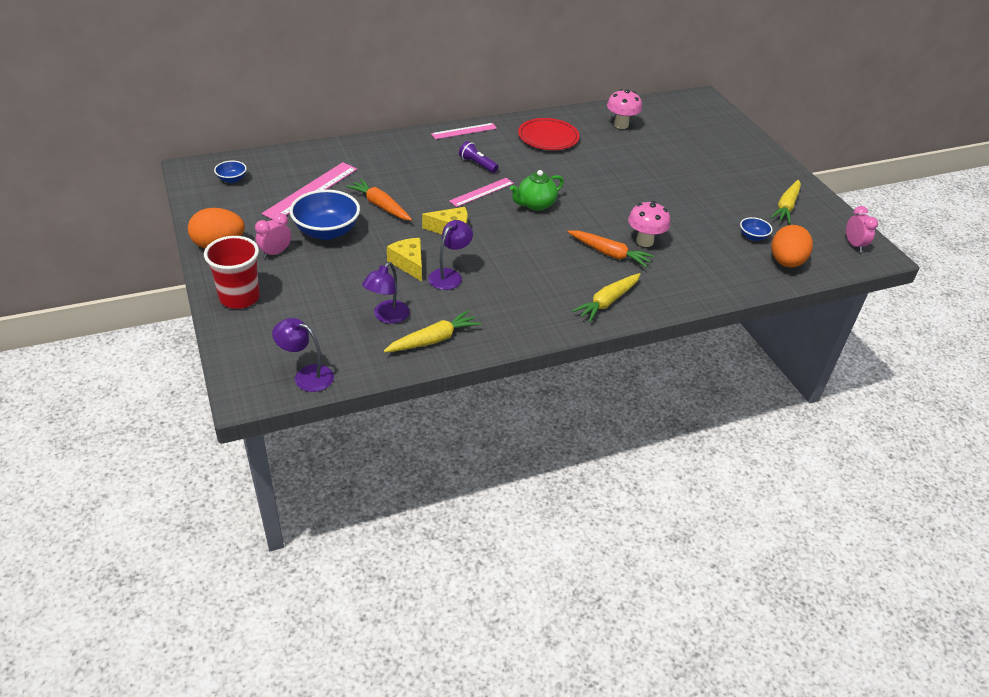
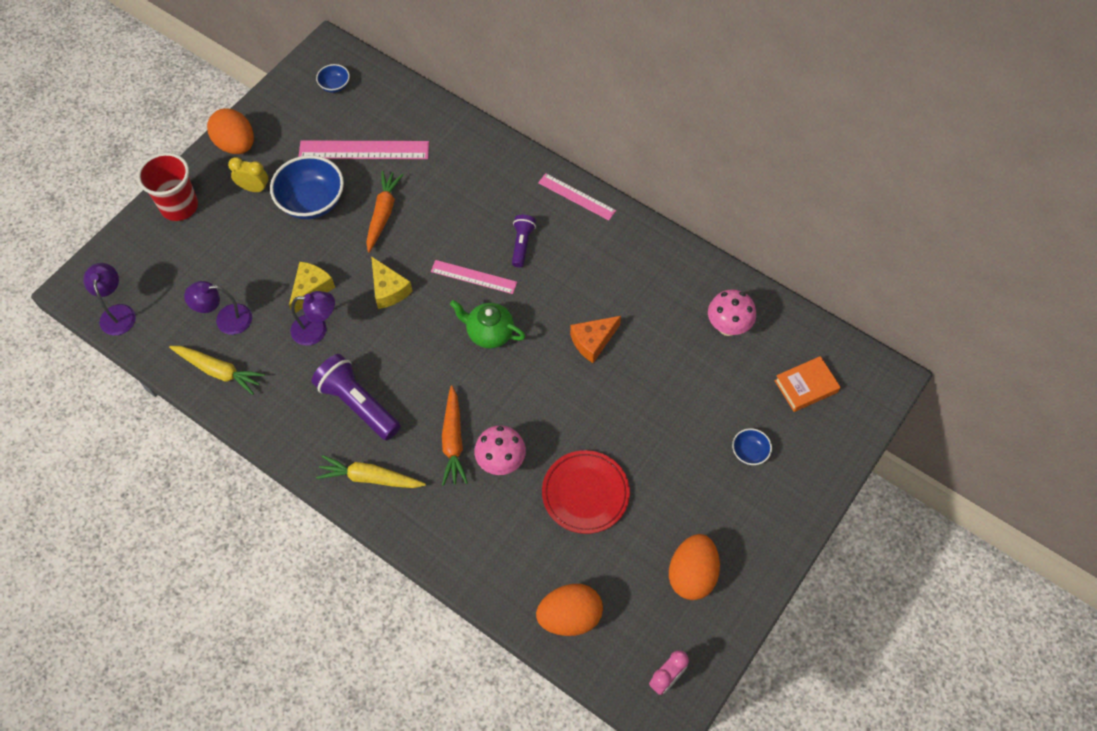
camera: 60 degrees right, 20 degrees up
pink clock [255,213,291,258] -> yellow clock [228,157,268,192]
red plate [518,118,580,150] -> red plate moved to [542,450,630,534]
blue bowl [740,217,773,241] -> blue bowl moved to [732,428,772,465]
yellow carrot [771,180,801,224] -> orange egg [669,534,720,600]
none -> purple flashlight [311,354,400,440]
none -> orange cheese [570,316,621,363]
none -> orange book [774,356,841,412]

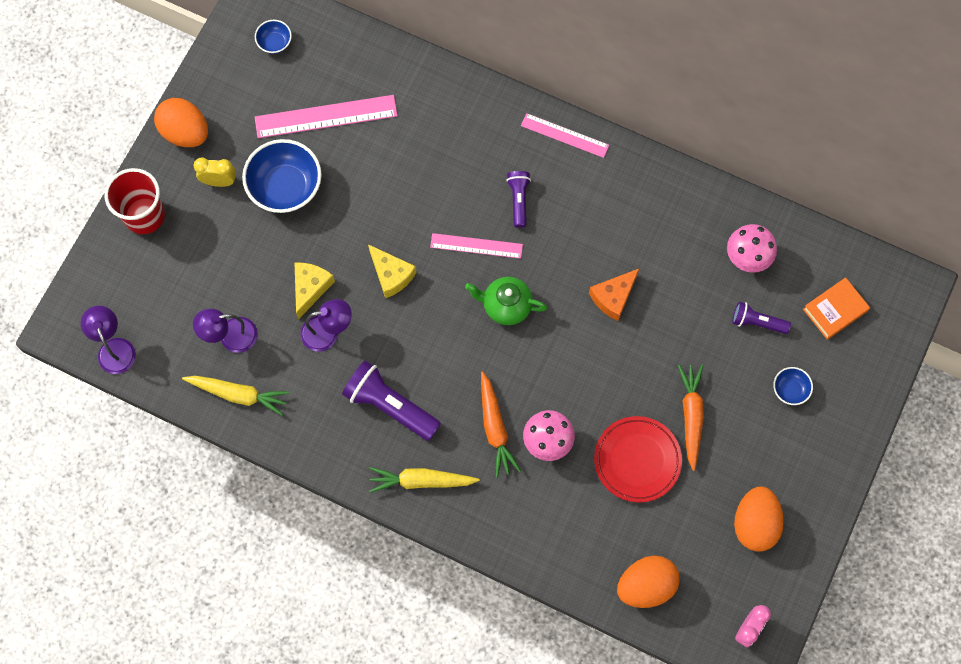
camera: 10 degrees left, 10 degrees up
orange carrot [366,171,404,252] -> orange carrot moved to [678,365,704,471]
none -> purple flashlight [732,302,791,334]

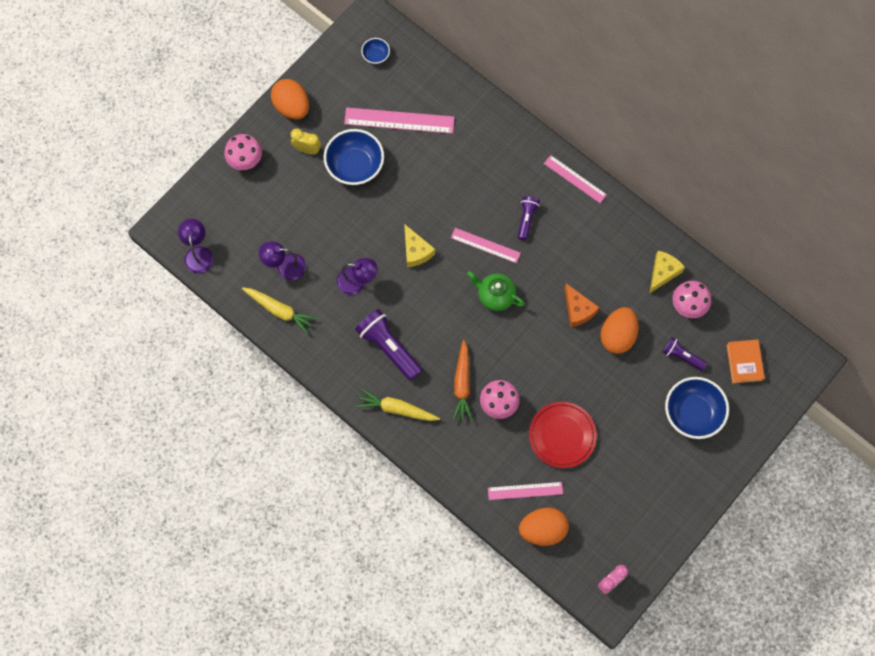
camera: 15 degrees right, 0 degrees up
red cup [104,168,165,234] -> pink mushroom [224,134,262,170]
yellow cheese [294,263,335,320] -> yellow cheese moved to [649,251,685,294]
orange cheese [589,269,639,321] -> orange cheese turned 90 degrees counterclockwise [565,284,599,327]
orange carrot [678,365,704,471] -> none
orange egg [734,486,784,552] -> orange egg moved to [600,307,638,354]
blue bowl [773,367,813,405] -> blue bowl [665,377,729,439], size x2.05
orange book [803,277,870,340] -> orange book turned 75 degrees counterclockwise [726,340,765,384]
none -> pink ruler [488,482,563,500]

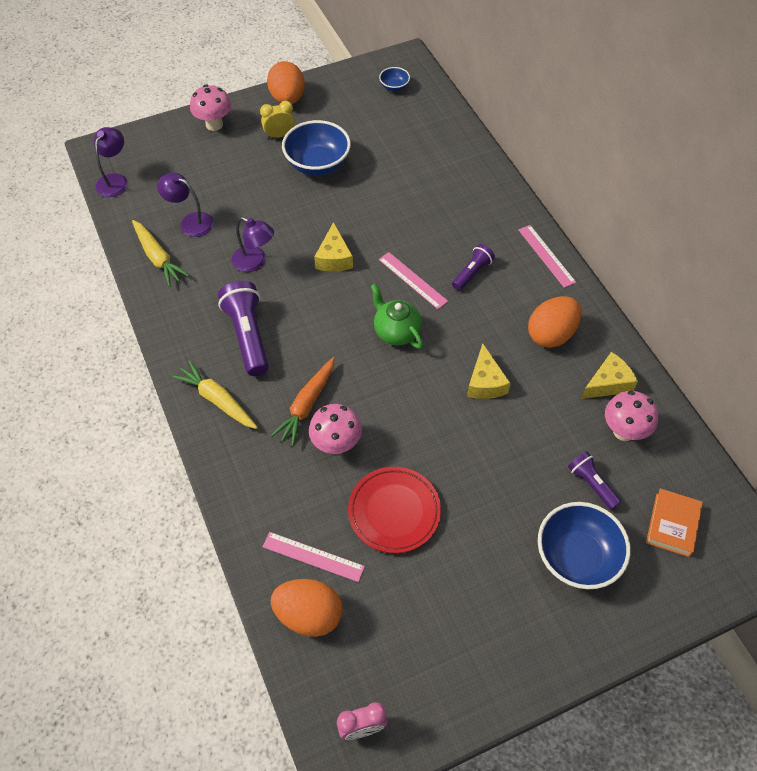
camera: 25 degrees right, 15 degrees down
yellow clock [291,128,321,155] -> yellow clock turned 60 degrees counterclockwise [260,101,295,139]
pink ruler [344,107,455,134] -> none
orange cheese [565,284,599,327] -> yellow cheese [467,343,510,399]
orange egg [600,307,638,354] -> orange egg moved to [528,296,581,348]

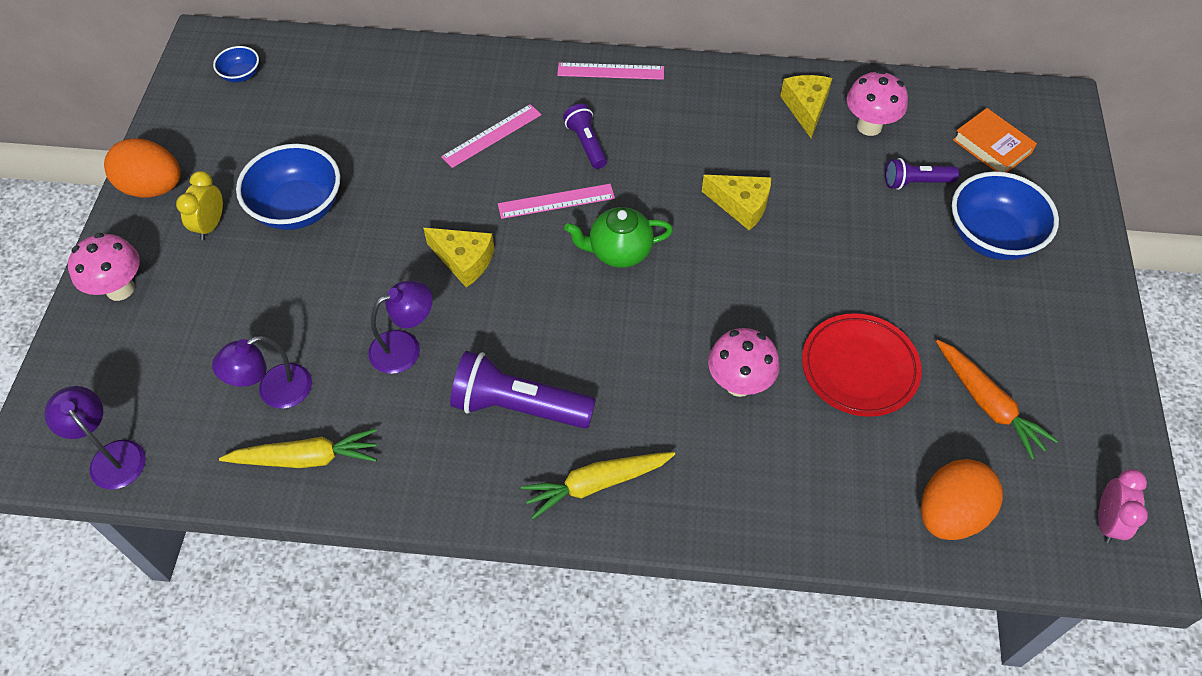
camera: 60 degrees left, 0 degrees up
pink ruler [263,532,365,582] -> pink ruler moved to [441,104,541,168]
orange carrot [271,357,334,446] -> orange carrot moved to [936,340,1058,460]
orange egg [528,296,581,348] -> none

